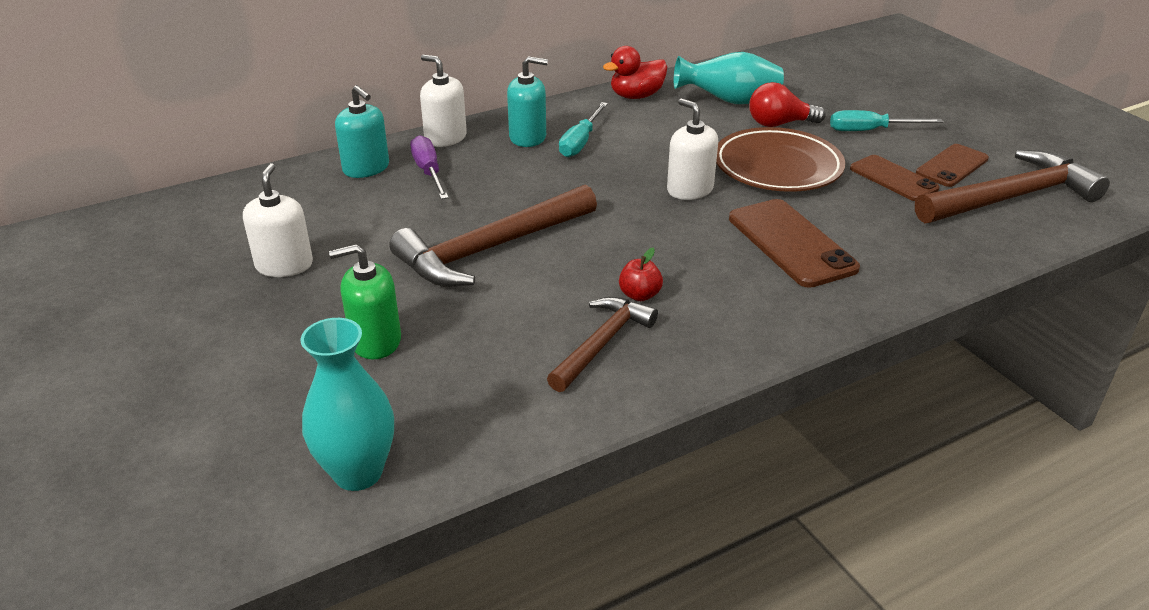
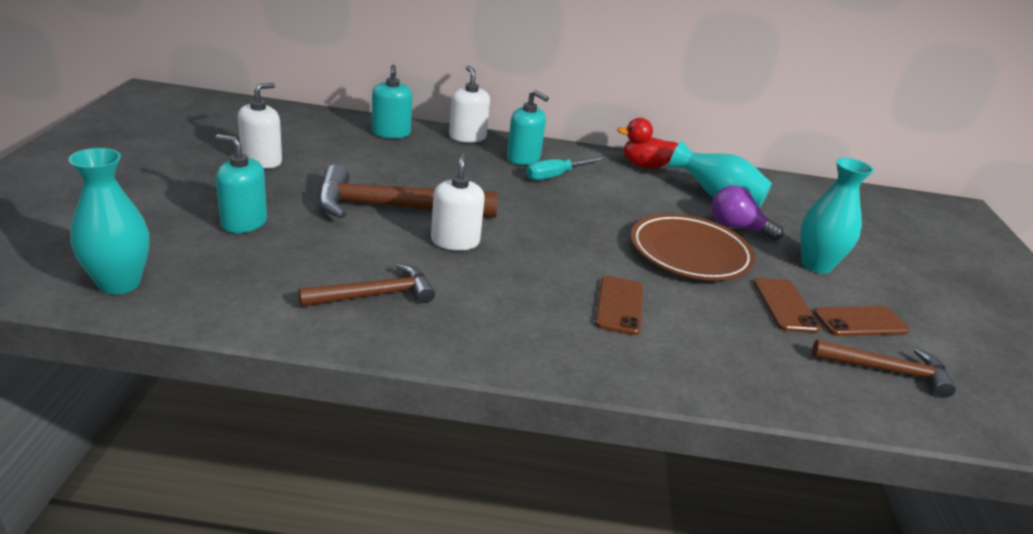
camera: 30 degrees right, 5 degrees down
green soap dispenser [329,244,401,359] -> turquoise soap dispenser [215,135,267,233]
purple screwdriver [410,135,449,199] -> none
red apple [619,248,663,301] -> none
white soap dispenser [667,98,718,200] -> white soap dispenser moved to [431,152,485,251]
brown phone [729,199,860,288] -> brown phone [595,276,643,335], size x0.66
red light bulb [749,82,826,127] -> purple light bulb [711,185,784,241]
turquoise screwdriver [830,110,943,131] -> turquoise vase [800,158,874,274]
brown hammer [915,150,1110,223] -> brown hammer [812,340,956,398], size x0.60

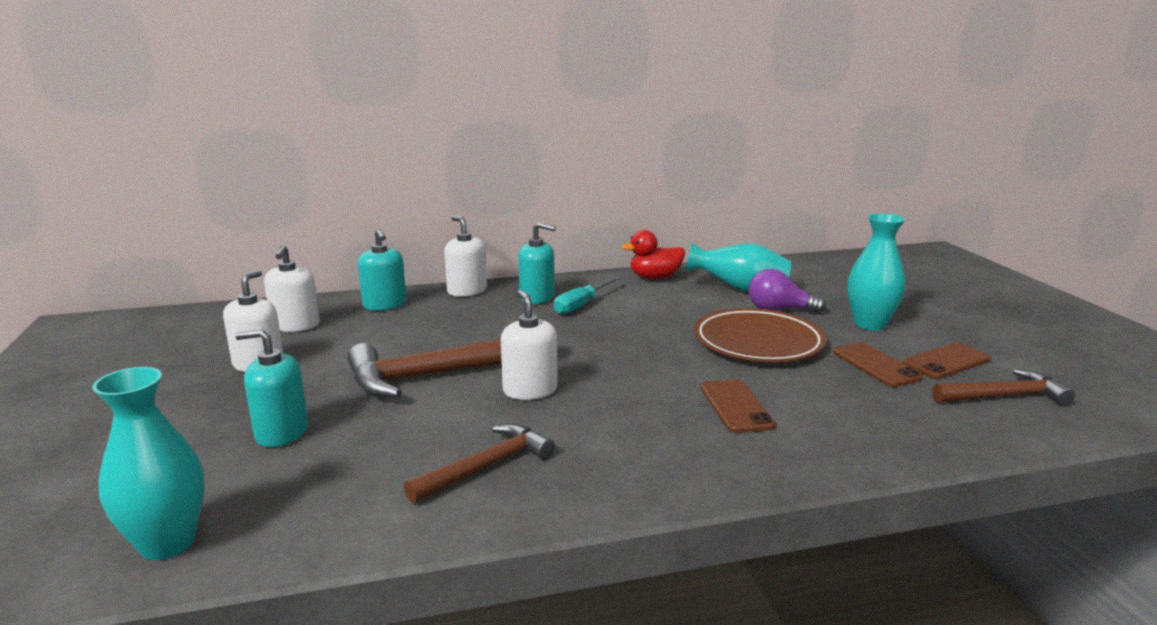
camera: 15 degrees left, 10 degrees down
none -> white soap dispenser [264,245,320,332]

